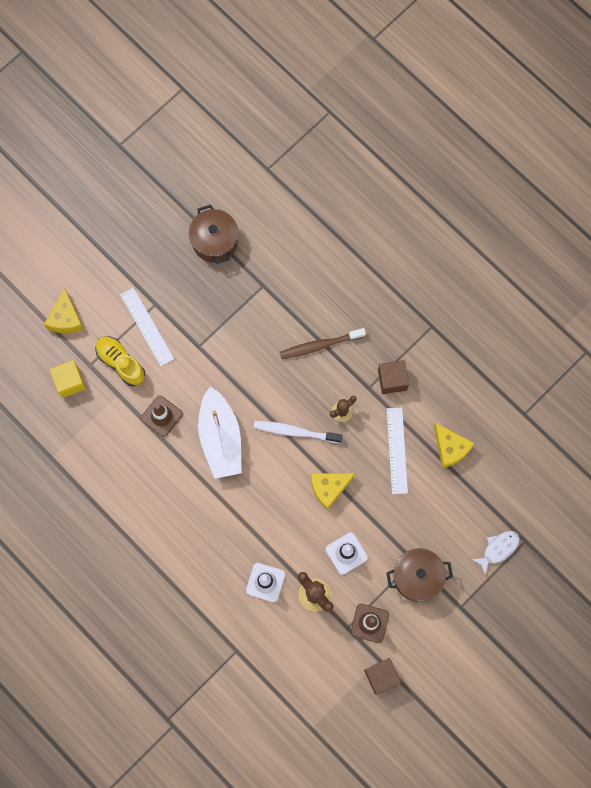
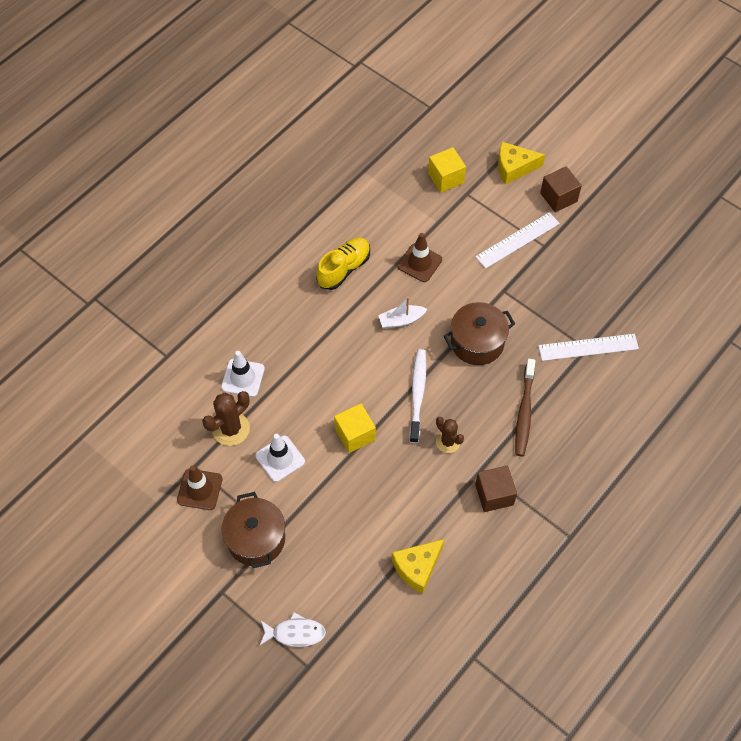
camera: 85 degrees right, 15 degrees down
yellow shoe [95,336,145,386] -> yellow shoe moved to [316,238,370,290]
brown pot [189,205,238,264] -> brown pot moved to [443,302,515,365]
white boat [198,387,242,479] -> white boat [378,297,427,329], size x0.48
brown toothbrush [280,328,366,359] -> brown toothbrush turned 150 degrees counterclockwise [515,359,535,456]
yellow cheese [311,473,355,510] -> yellow cube [334,403,376,453]
brown cube [364,658,401,695] -> brown cube moved to [540,166,582,212]
white ruler [387,408,408,494] -> white ruler moved to [538,334,639,361]
white fish [472,531,519,575] -> white fish turned 45 degrees counterclockwise [259,612,326,647]

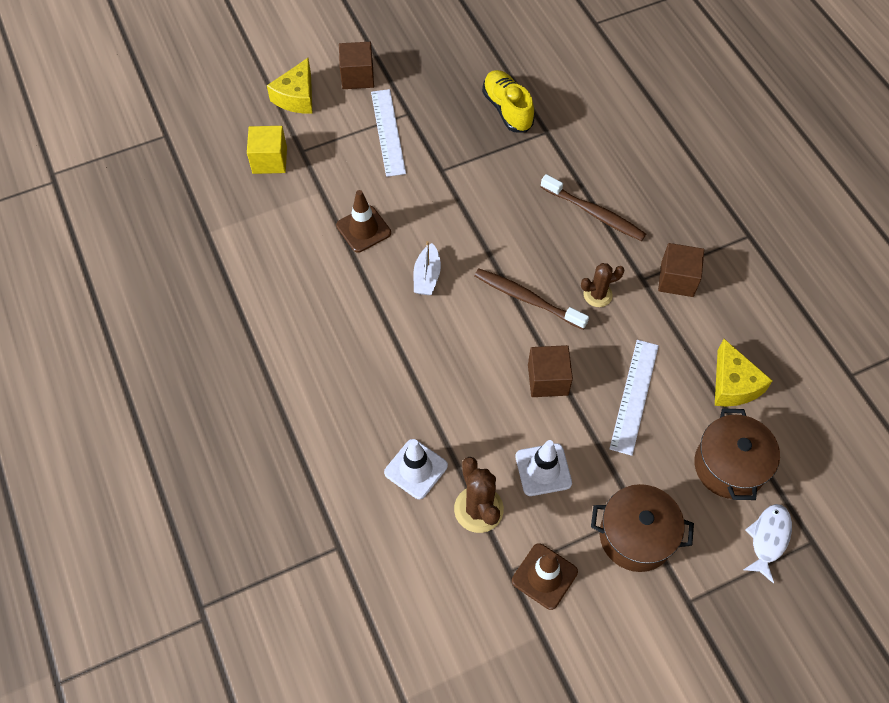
camera: 65 degrees left, 0 degrees up
yellow shoe [316,238,370,290] -> yellow shoe moved to [482,70,535,132]
yellow cube [334,403,376,453] -> brown cube [528,345,573,397]
white toothbrush [409,349,426,443] -> brown toothbrush [475,269,589,330]
brown pot [443,302,515,365] -> brown pot moved to [694,409,780,500]
white ruler [538,334,639,361] -> white ruler moved to [609,340,659,456]

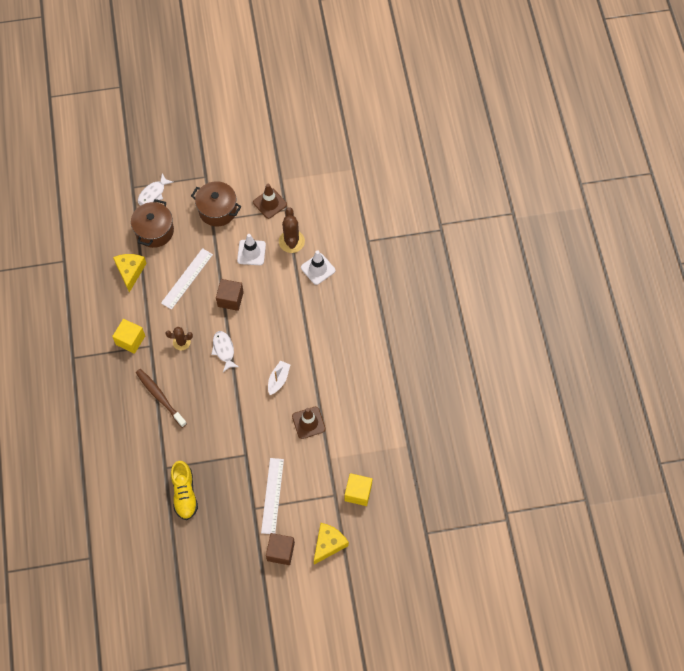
camera: 165 degrees left, 5 degrees up
brown toothbrush [475,269,589,330] -> white fish [211,331,239,372]
brown cube [658,243,704,297] -> yellow cube [112,319,145,354]

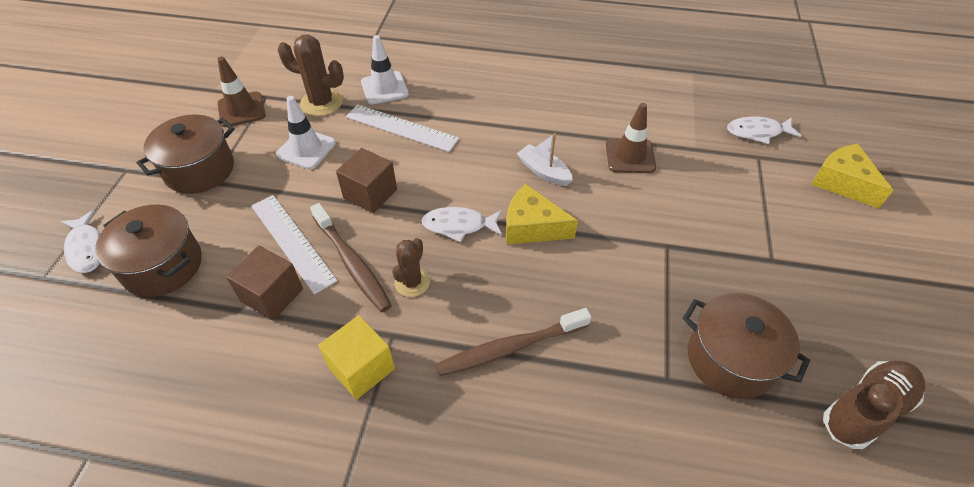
camera: 70 degrees left, 15 degrees down
yellow cheese [113,254,147,292] -> yellow cheese moved to [506,184,578,244]
yellow shoe [171,461,198,520] -> brown pot [683,293,810,399]
white ruler [261,458,284,534] -> white ruler moved to [346,104,459,152]
brown cube [266,533,295,565] -> brown cube moved to [226,245,303,321]
yellow cube [345,473,372,506] -> white fish [727,116,802,144]
none -> brown toothbrush [310,203,392,312]
none -> brown shoe [823,361,925,449]

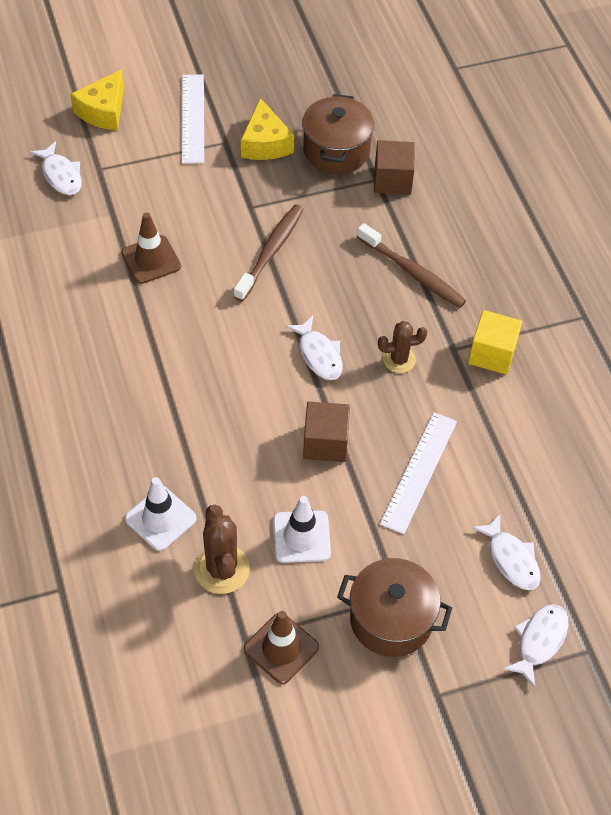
camera: 120 degrees left, 5 degrees up
brown pot [95,204,202,297] -> white fish [472,514,541,590]
brown cube [226,245,303,321] -> brown cube moved to [374,140,415,195]
brown toothbrush [310,203,392,312] -> brown toothbrush moved to [234,204,304,302]
white ruler [346,104,459,152] -> white ruler moved to [182,75,204,164]
yellow cheese [506,184,578,244] -> yellow cheese moved to [241,98,294,160]
white boat [517,133,573,186] -> none
brown shoe [823,361,925,449] -> none

